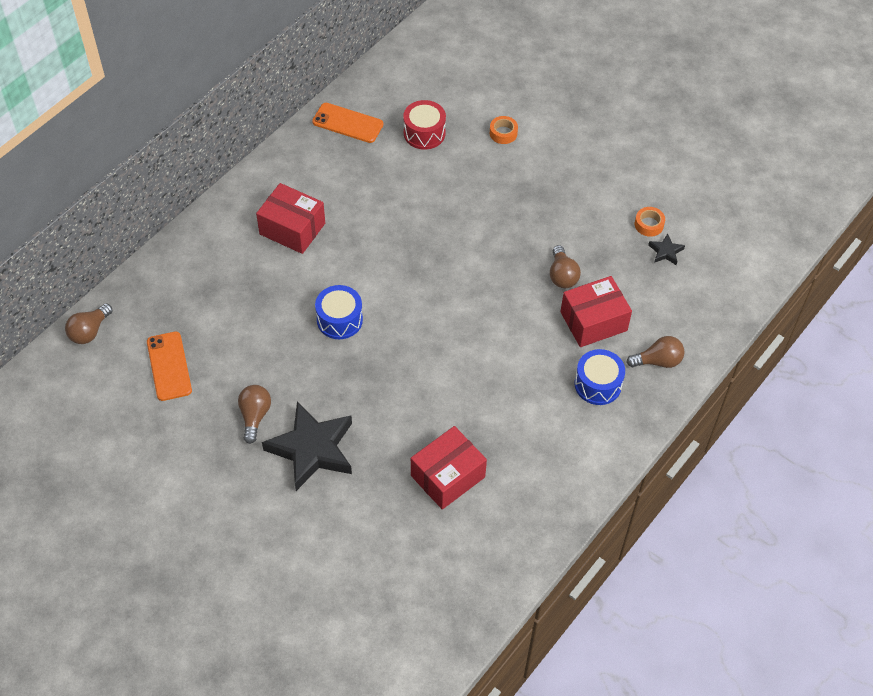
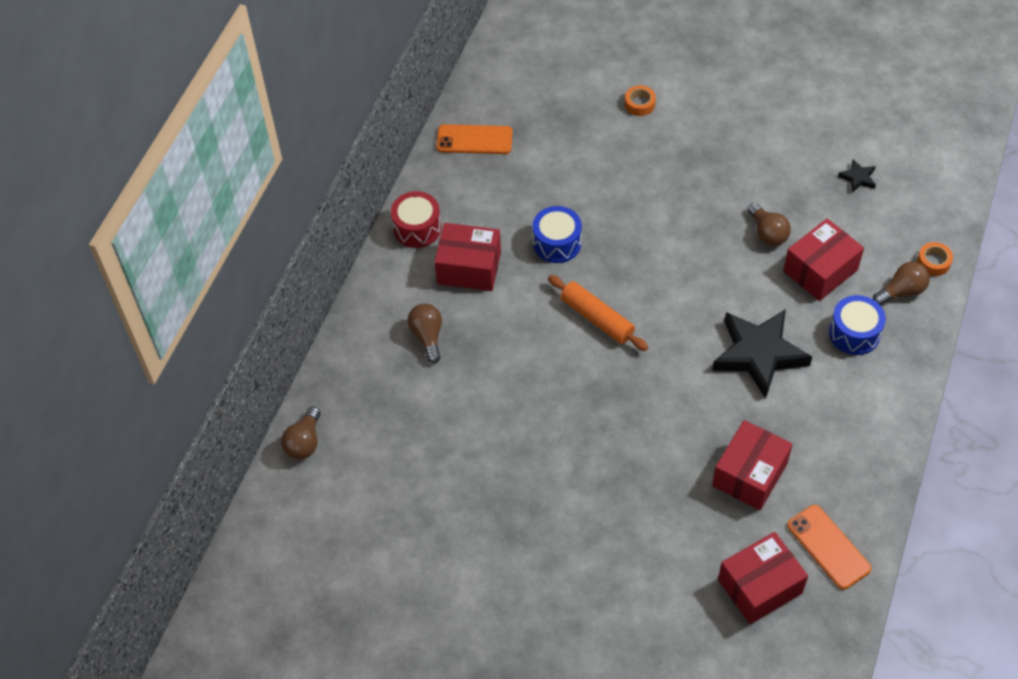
camera: 15 degrees left, 0 degrees up
orange phone [147,332,192,401] -> orange phone moved to [787,505,871,590]
brown light bulb [238,385,271,444] -> brown light bulb moved to [407,304,442,363]
black star [262,401,352,491] -> black star moved to [712,309,812,399]
blue drum [315,285,363,339] -> blue drum moved to [533,206,582,263]
red drum [403,100,446,149] -> red drum moved to [391,191,441,248]
orange tape [635,207,665,237] -> orange tape moved to [917,242,953,276]
none -> orange rolling pin [548,275,648,351]
none -> red box [718,532,808,624]

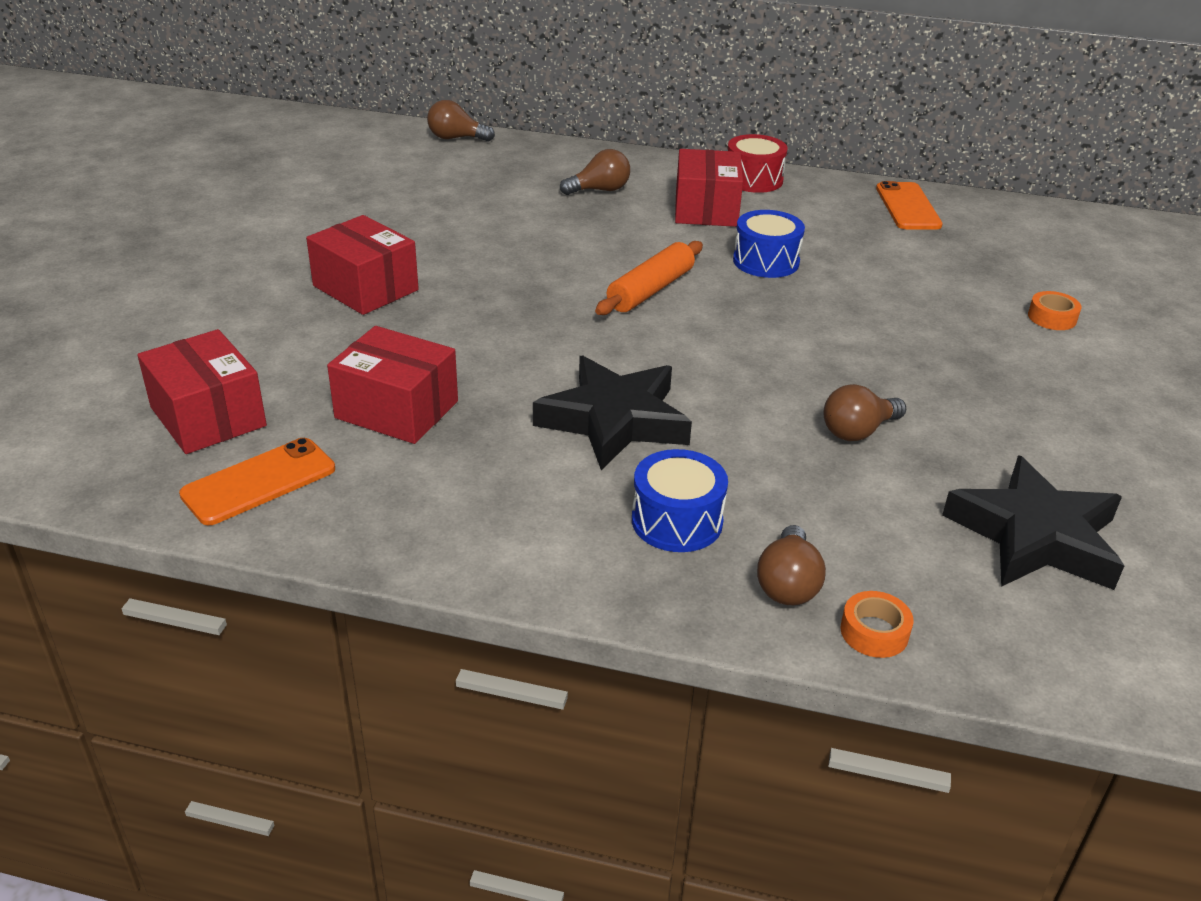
camera: 80 degrees right, 20 degrees down
red box [783,218,864,301] -> red box moved to [306,215,419,315]
black star [838,159,876,193] -> black star [942,455,1124,590], size x2.36
brown light bulb [873,262,930,306] -> brown light bulb turned 45 degrees clockwise [757,525,826,605]

